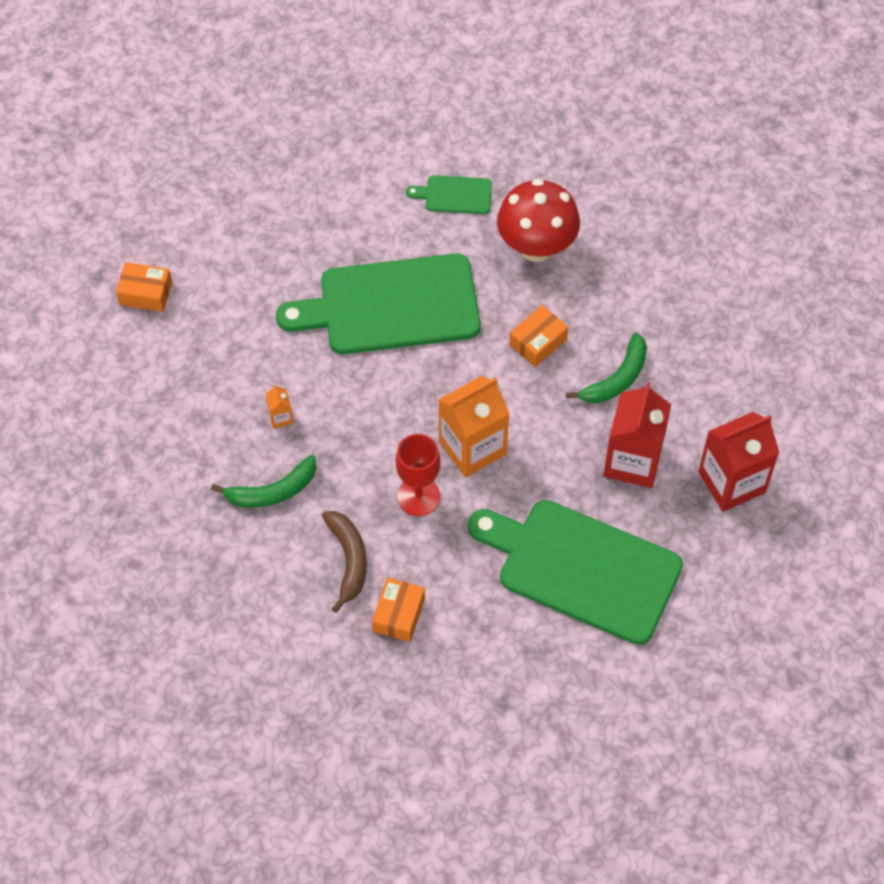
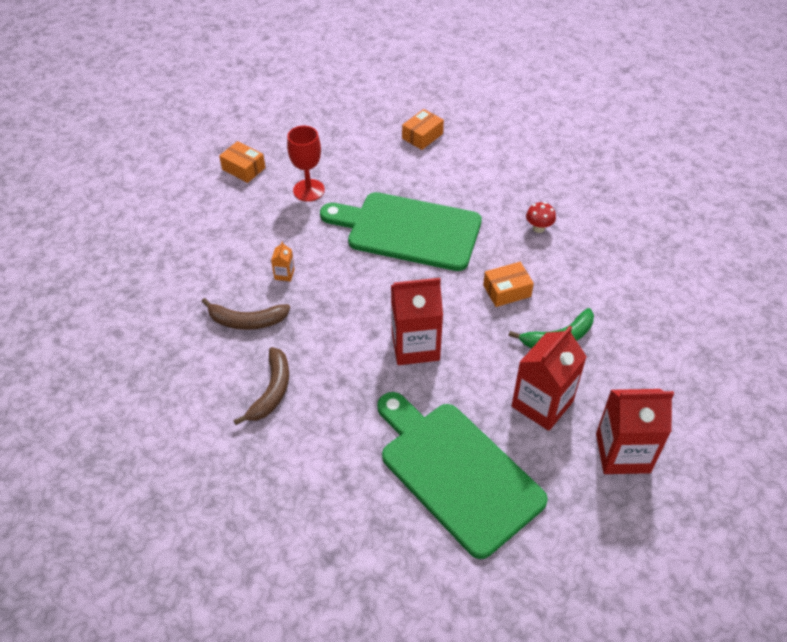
camera: 25 degrees right, 10 degrees down
green banana [211,455,317,508] -> brown banana [201,298,290,330]
orange box [372,578,425,642] -> orange box moved to [402,109,444,150]
red goblet [395,434,441,516] -> red goblet moved to [287,126,325,202]
green cutting board [406,175,492,214] -> none
orange carton [438,376,510,477] -> red carton [391,278,443,365]
red mushroom [497,179,580,262] -> red mushroom [526,202,556,233], size x0.44

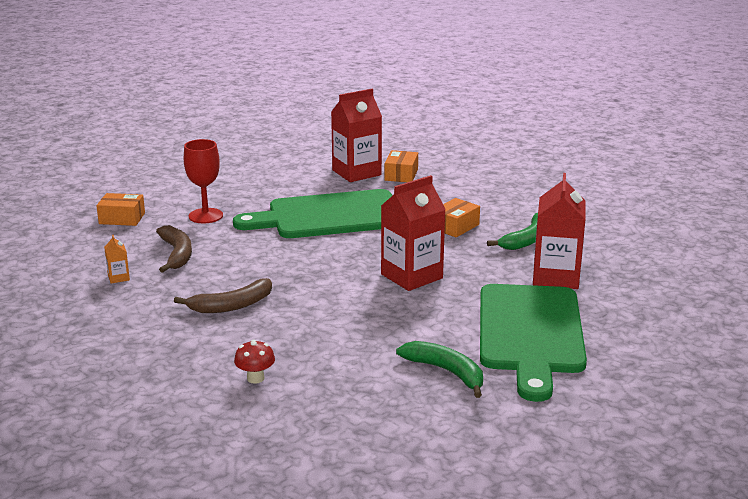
camera: 30 degrees left, 25 degrees down
brown banana [233,347,289,425] -> brown banana moved to [156,225,192,273]
orange carton [271,241,295,282] -> orange carton moved to [104,235,130,283]
green cutting board [377,392,548,559] -> green cutting board turned 105 degrees counterclockwise [480,284,587,402]
orange box [402,109,444,150] -> orange box moved to [384,150,418,182]
red mushroom [526,202,556,233] -> red mushroom moved to [234,340,275,384]
red carton [596,389,674,474] -> red carton moved to [331,89,382,182]
none -> green banana [396,341,483,398]

